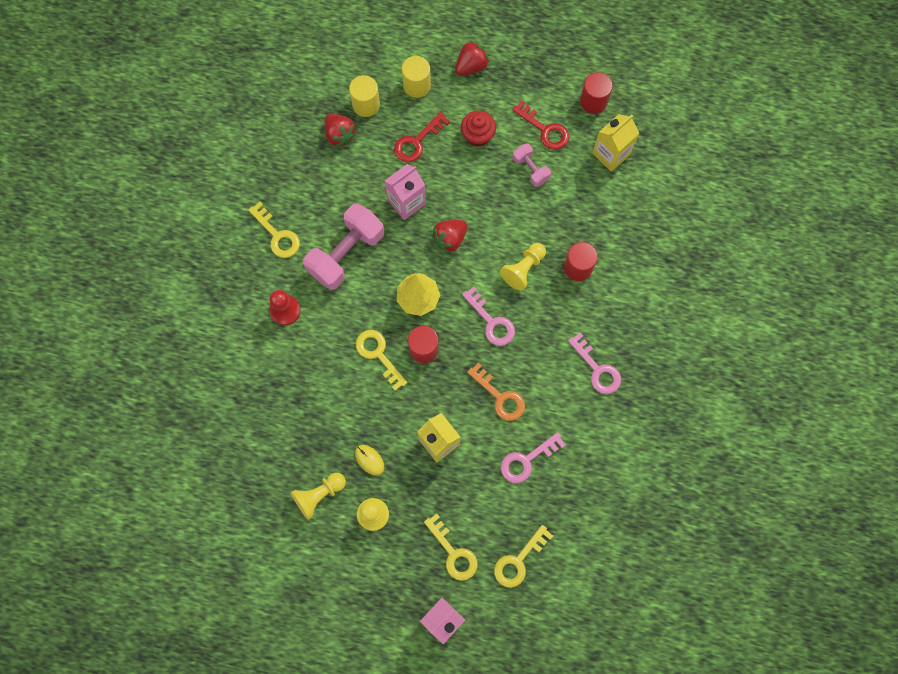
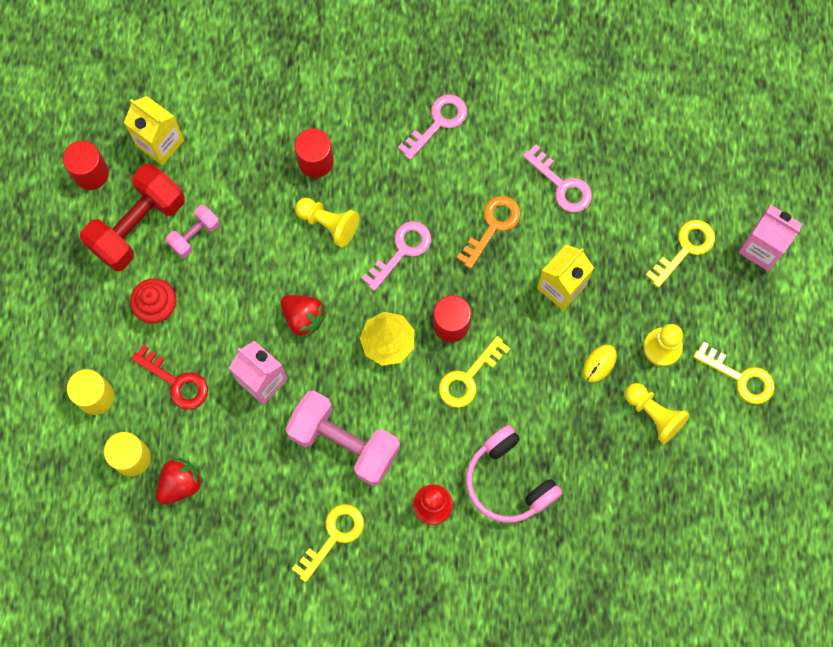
camera: 100 degrees left, 0 degrees up
red strawberry [455,40,490,76] -> none
yellow key [494,525,553,588] -> yellow key moved to [693,342,775,404]
red key [512,100,569,150] -> red dumbbell [80,164,185,271]
none -> pink headphones [466,425,562,523]

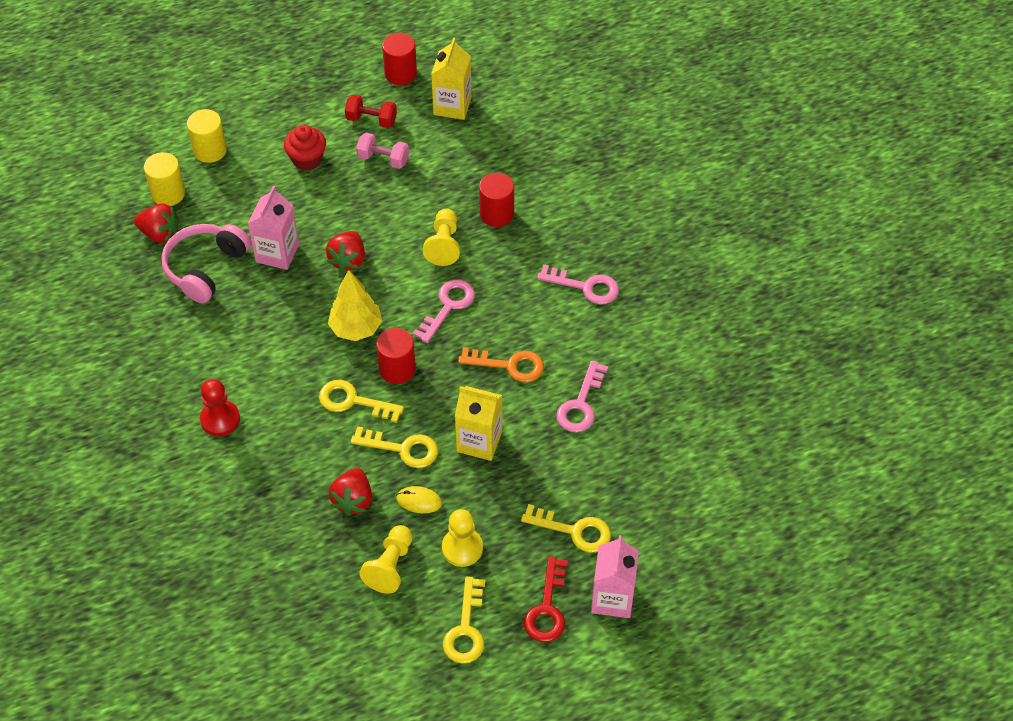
camera: 65 degrees right, 20 degrees down
red dumbbell [80,164,185,271] -> red dumbbell [345,95,397,128], size x0.51
red key [131,344,208,410] -> red key moved to [524,556,568,642]
pink dumbbell [285,390,400,486] -> none
yellow key [292,504,364,582] -> yellow key moved to [351,426,438,468]
pink key [361,221,431,291] -> pink key turned 75 degrees counterclockwise [413,279,475,343]
pink headphones [466,425,562,523] -> pink headphones moved to [161,224,251,303]
none -> red strawberry [329,468,372,516]

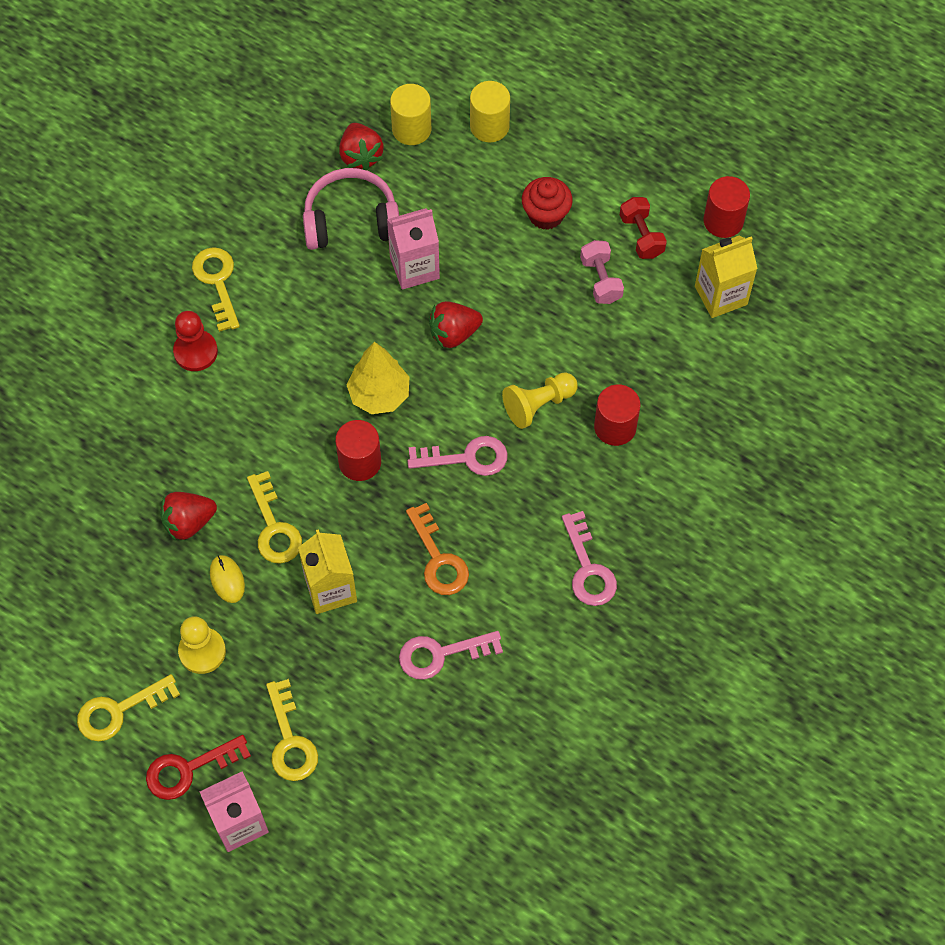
camera: 55 degrees right, 10 degrees up
yellow key [319,380,404,423] -> yellow key moved to [192,247,240,332]
yellow pawn [359,525,413,594] -> none

